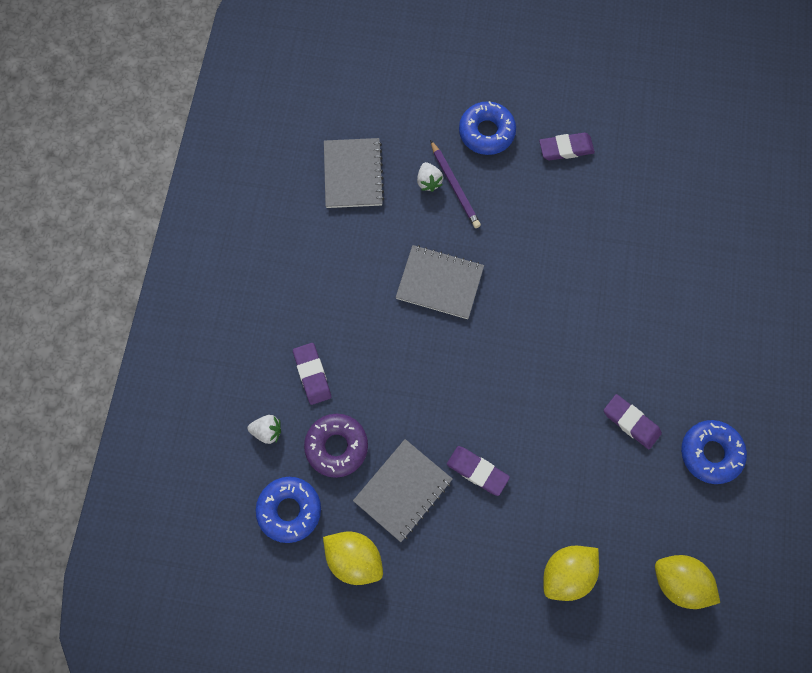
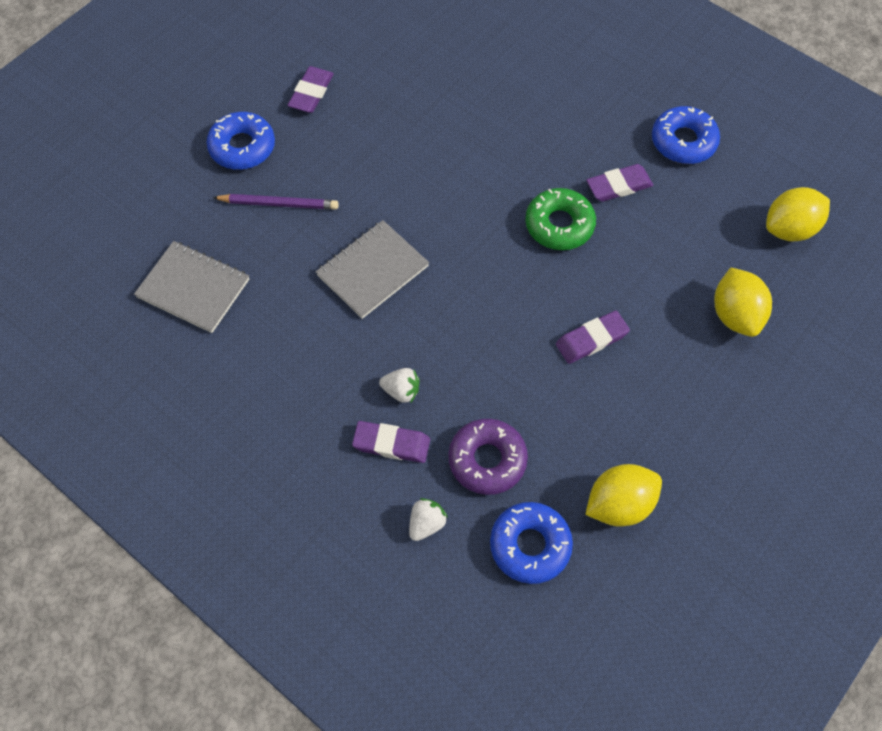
camera: 60 degrees left, 10 degrees down
grey notebook [353,439,453,542] -> none
white strawberry [417,162,443,192] -> white strawberry moved to [379,368,419,403]
none -> green donut [525,188,596,250]

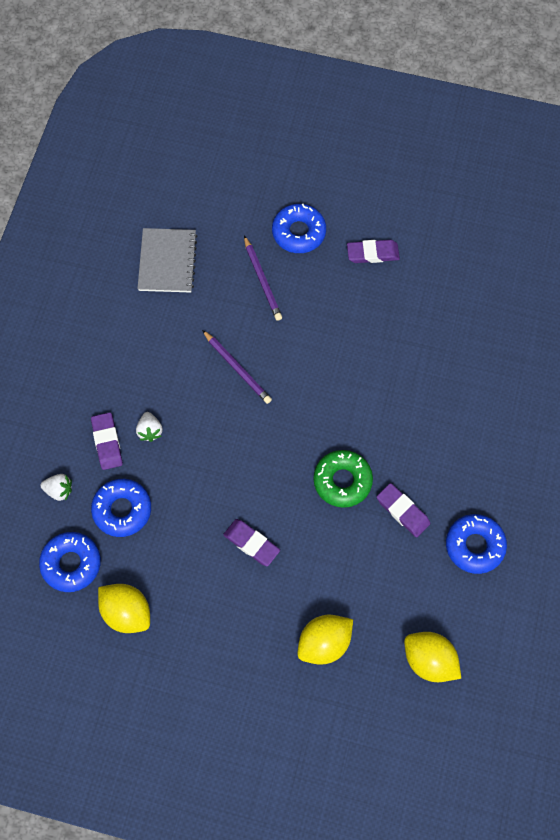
camera: 65 degrees right, 5 degrees up
grey notebook [316,220,429,319] -> purple pencil [202,330,272,404]
purple donut [448,419,528,495] -> blue donut [91,479,151,537]

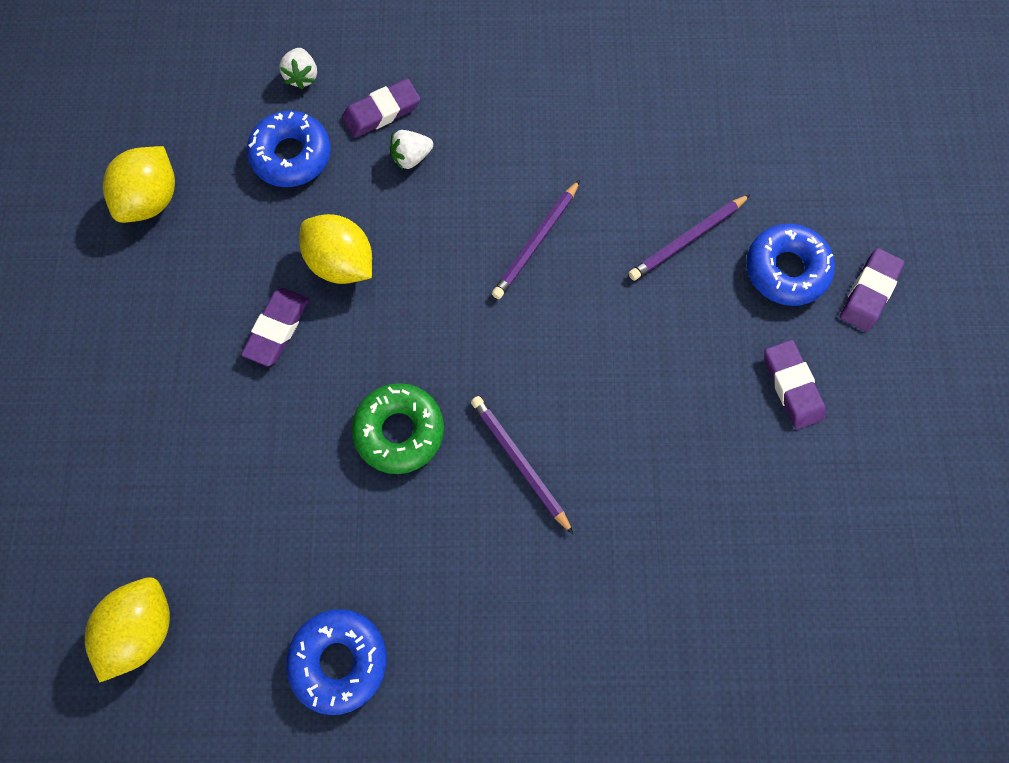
camera: 75 degrees right, 5 degrees up
blue donut [39,532,101,592] -> none
grey notebook [137,228,197,293] -> none
yellow lemon [297,615,353,665] -> yellow lemon moved to [299,214,372,284]
purple eraser [377,483,430,537] -> purple eraser moved to [840,248,905,332]
none -> purple pencil [471,396,573,534]

